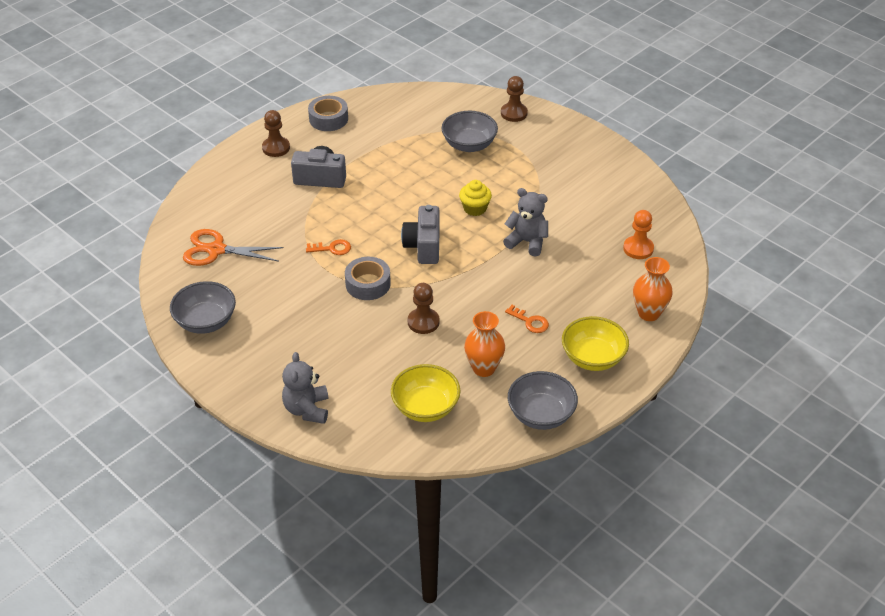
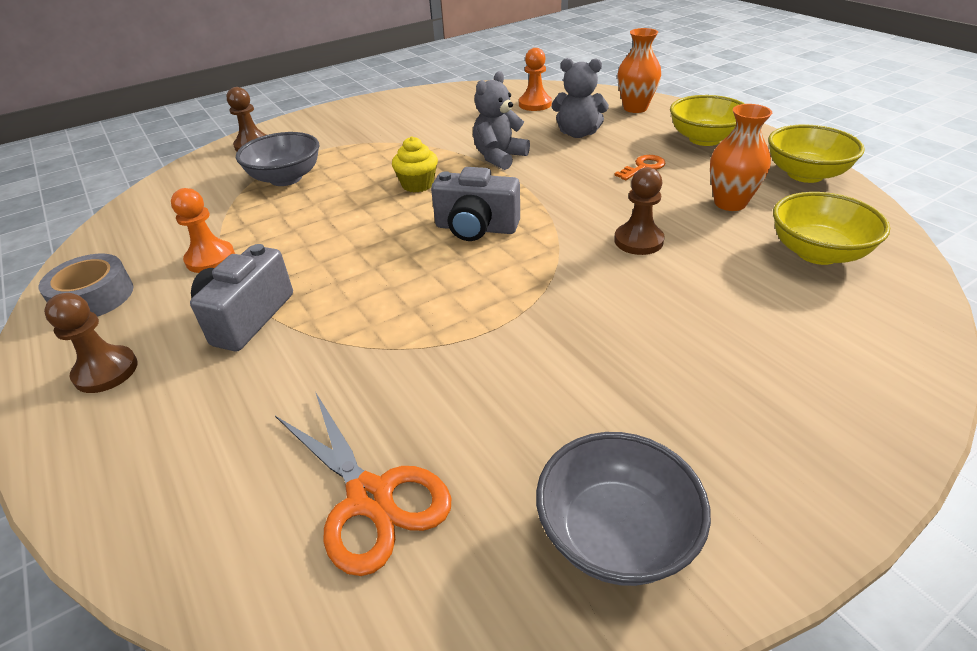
camera: 75 degrees left, 5 degrees down
orange scissors [183,229,284,266] -> orange scissors turned 60 degrees counterclockwise [275,393,451,576]
grey teddy bear [282,352,328,424] -> grey teddy bear moved to [552,58,609,138]
orange key [306,239,351,255] -> none
grey tape [345,257,391,300] -> none
grey bowl [508,371,578,430] -> yellow bowl [768,124,865,183]
none -> orange pawn [171,188,235,273]

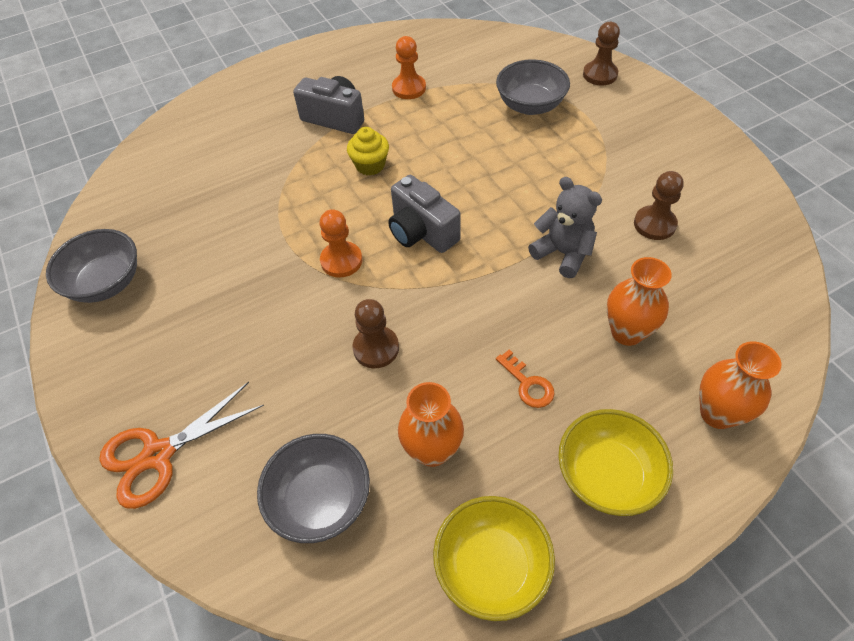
camera: 95 degrees right, 15 degrees up
grey tape [38,254,133,317] -> none
brown pawn [44,293,137,393] -> brown pawn moved to [634,171,684,240]
orange scissors [275,393,451,576] -> orange scissors moved to [99,382,264,509]
yellow cupcake [392,136,438,192] -> yellow cupcake moved to [347,127,389,176]
grey camera [431,167,520,241] -> grey camera turned 60 degrees counterclockwise [388,175,461,253]
orange pawn [519,48,552,111] -> orange pawn moved to [319,209,362,278]
grey teddy bear [552,58,609,138] -> orange vase [607,257,672,346]
yellow bowl [773,192,890,265] -> grey bowl [257,434,370,543]

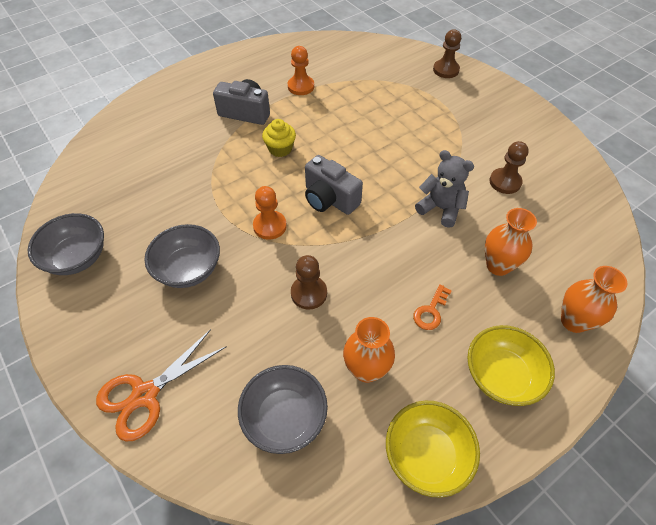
camera: 10 degrees left, 0 degrees up
grey bowl [496,59,570,115] -> grey bowl moved to [144,224,220,288]
orange key [496,349,555,408] -> orange key turned 75 degrees clockwise [413,284,452,330]

